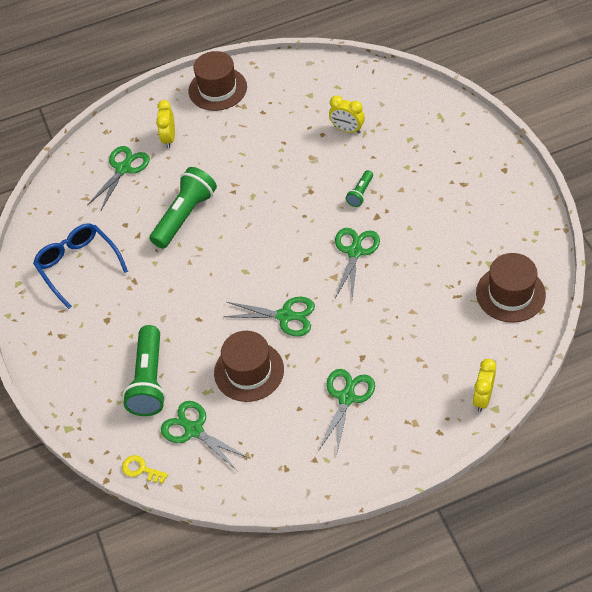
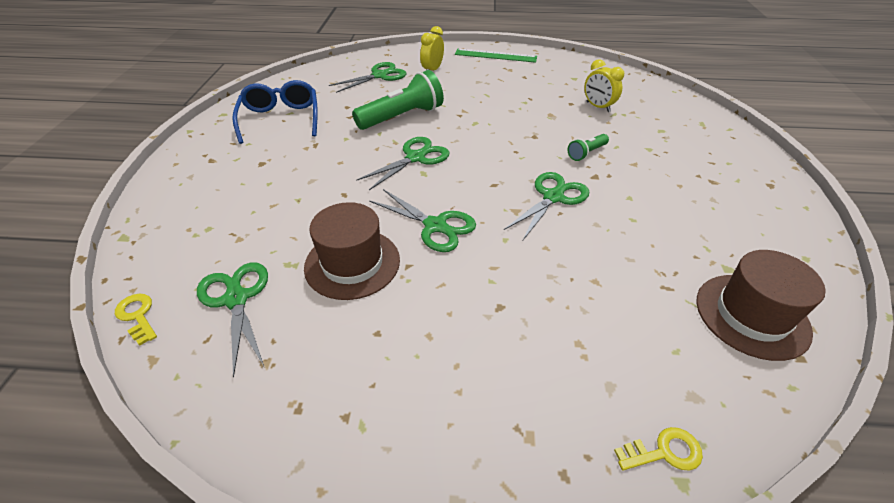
camera: 20 degrees right, 10 degrees down
green flashlight [123,325,166,416] -> none
brown hat [188,51,247,111] -> green ruler [455,49,537,63]
green scissors [319,369,375,456] -> green scissors moved to [356,137,450,190]
yellow clock [473,359,496,412] -> yellow key [614,427,703,471]

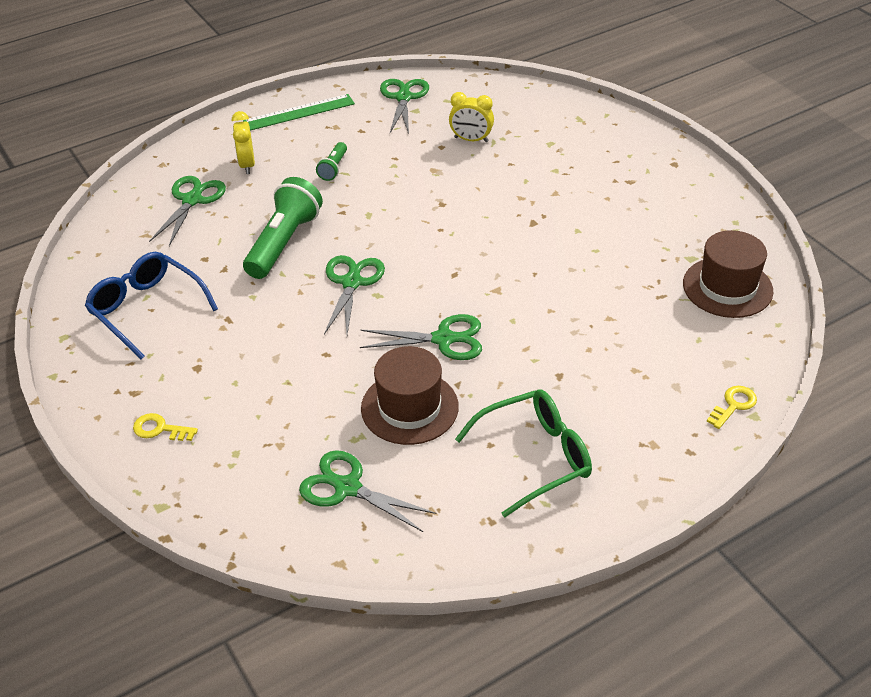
camera: 35 degrees left, 0 degrees up
yellow key [115,294,157,346] -> yellow key moved to [133,413,198,441]
green scissors [504,172,589,240] -> green scissors moved to [380,79,429,134]
green flashlight [568,134,609,161] -> green flashlight moved to [316,142,347,181]
none -> green glasses [455,389,592,518]

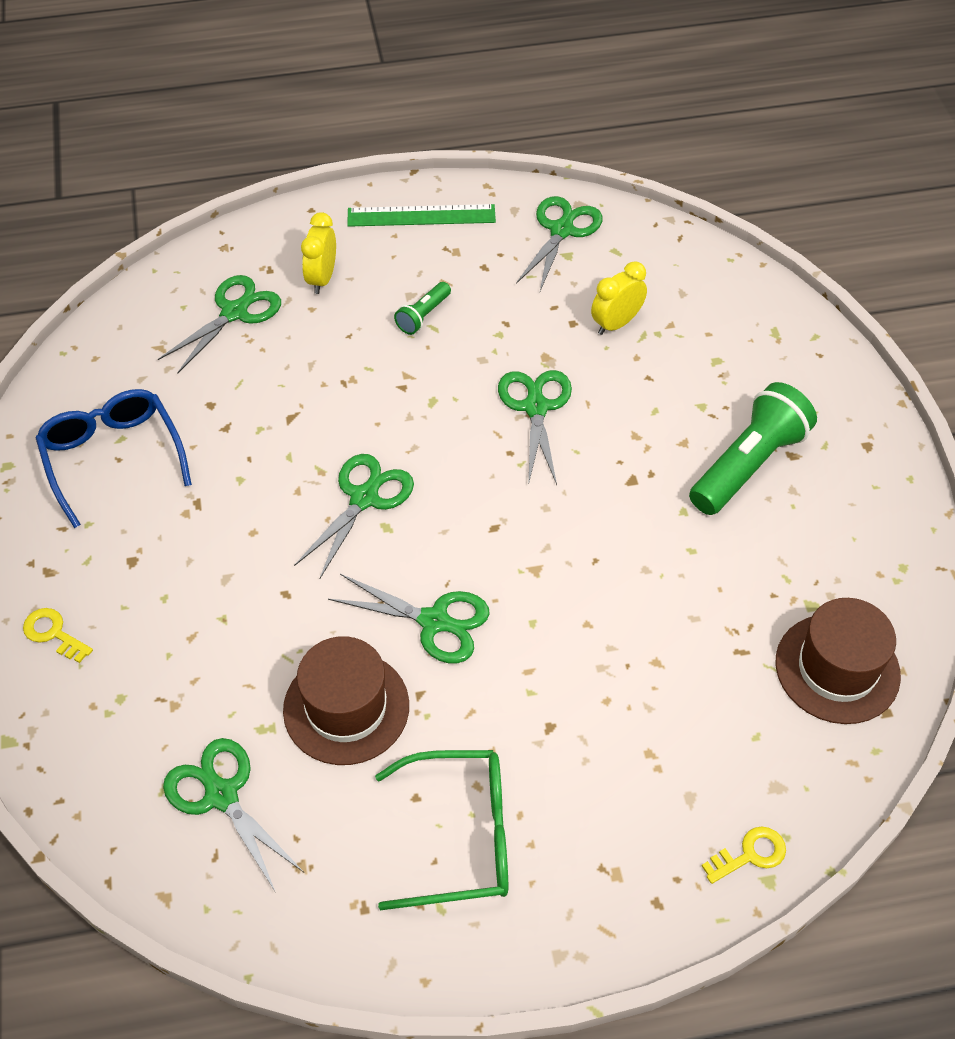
camera: 20 degrees right, 10 degrees up
green flashlight [243,177,323,279] -> green flashlight moved to [689,382,817,515]
yellow clock [449,92,494,142] -> yellow clock turned 105 degrees clockwise [591,262,647,335]
none -> green scissors [498,370,572,485]

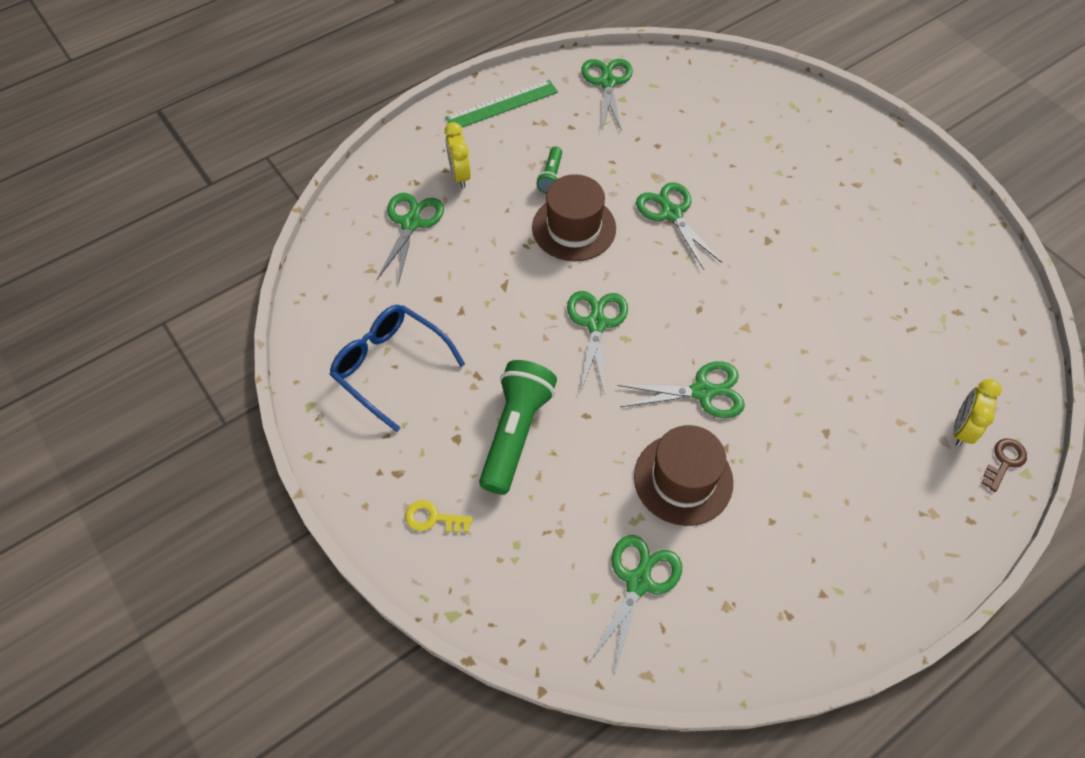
camera: 25 degrees left, 5 degrees up
green scissors [163,738,304,893] -> green scissors turned 90 degrees clockwise [588,535,682,674]
green glasses [375,750,508,910] -> none
yellow clock [591,262,647,335] -> yellow clock moved to [953,379,1002,446]
green flashlight [689,382,817,515] -> green flashlight moved to [479,360,557,495]
yellow key [702,826,786,884] -> brown key [982,439,1027,492]
brown hat [776,598,901,724] -> brown hat moved to [532,174,616,261]

